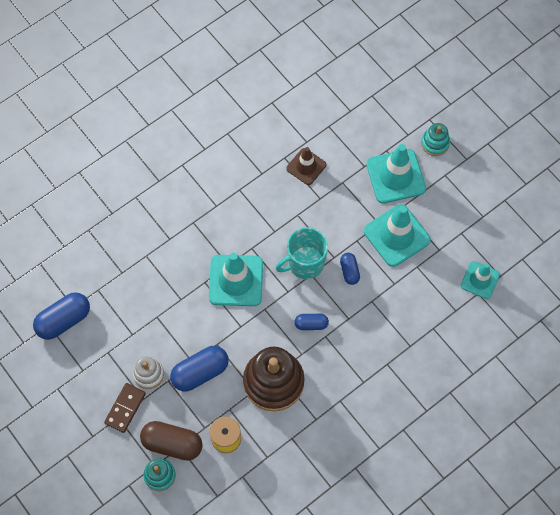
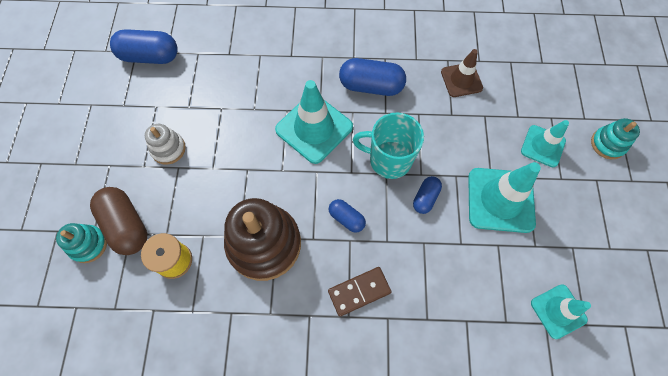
camera: 40 degrees right, 0 degrees up
brown domino [104,383,146,433] -> brown domino moved to [328,267,392,317]
blue capsule [170,346,229,392] -> blue capsule moved to [339,58,406,96]
turquoise traffic cone [366,144,426,204] -> turquoise traffic cone [521,120,569,167], size x0.61

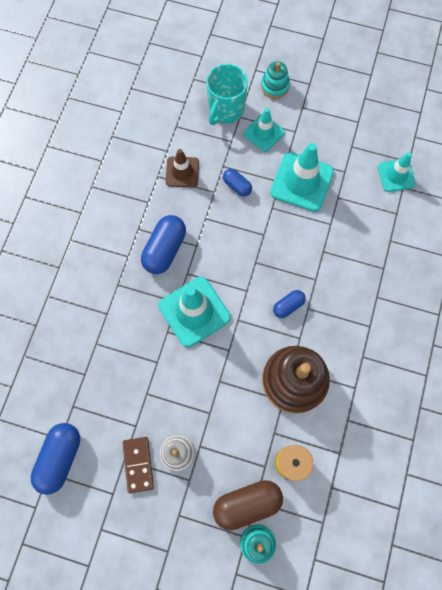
camera: 75 degrees left, 5 degrees up
brown domino [328,267,392,317] -> brown domino moved to [123,437,154,493]
turquoise mug [353,113,424,179] -> turquoise mug moved to [206,64,248,125]
blue capsule [413,176,442,214] -> blue capsule moved to [223,169,252,196]

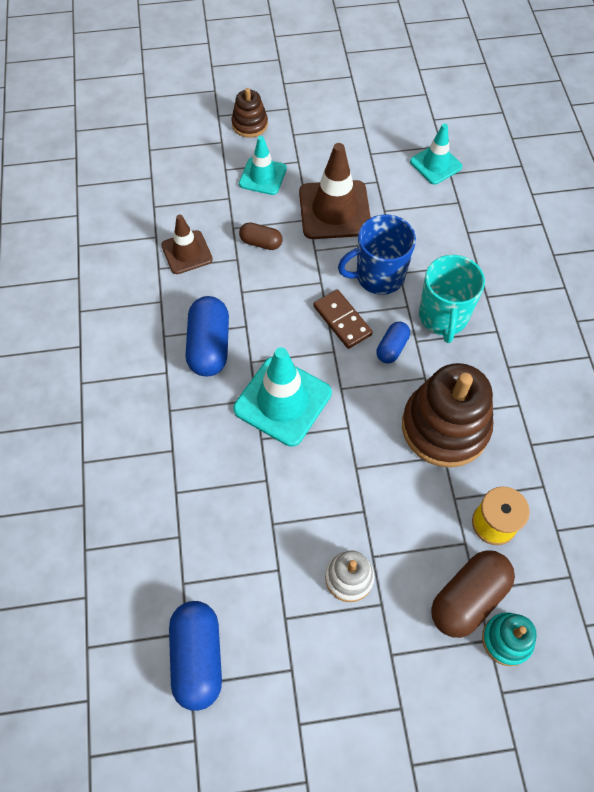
camera: 25 degrees left, 10 degrees down
brown domino [123,437,154,493] -> brown domino moved to [313,289,373,349]
turquoise mug [206,64,248,125] -> turquoise mug moved to [419,255,485,343]
blue capsule [223,169,252,196] -> brown capsule [239,222,283,250]
turquoise stacking toy [261,61,290,99] -> brown stacking toy [232,88,268,138]
turquoise traffic cone [270,143,334,212] -> brown traffic cone [299,143,371,239]
none -> blue mug [338,214,416,295]

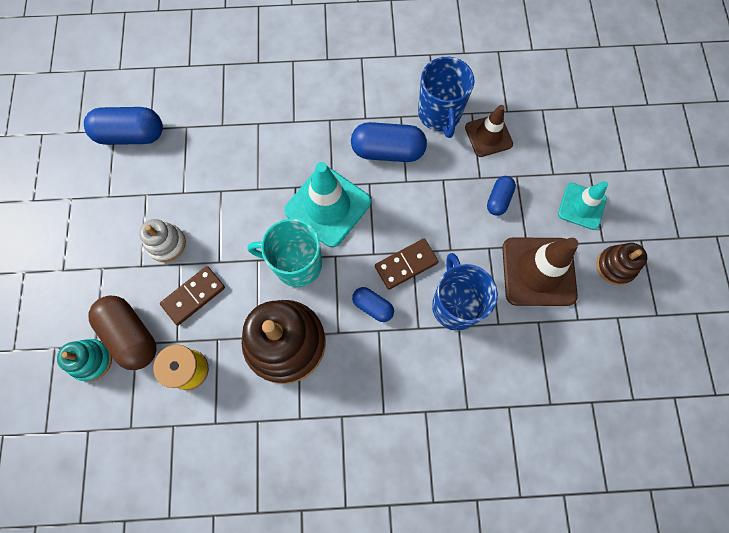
camera: 95 degrees right, 10 degrees up
brown stacking toy [232,88,268,138] -> brown stacking toy moved to [596,243,647,285]
brown capsule [239,222,283,250] -> blue capsule [487,176,516,216]
turquoise traffic cone [410,124,462,185] -> none
turquoise mug [419,255,485,343] -> turquoise mug moved to [247,219,322,287]
none -> brown domino [160,266,225,325]
none -> blue mug [418,57,475,138]

